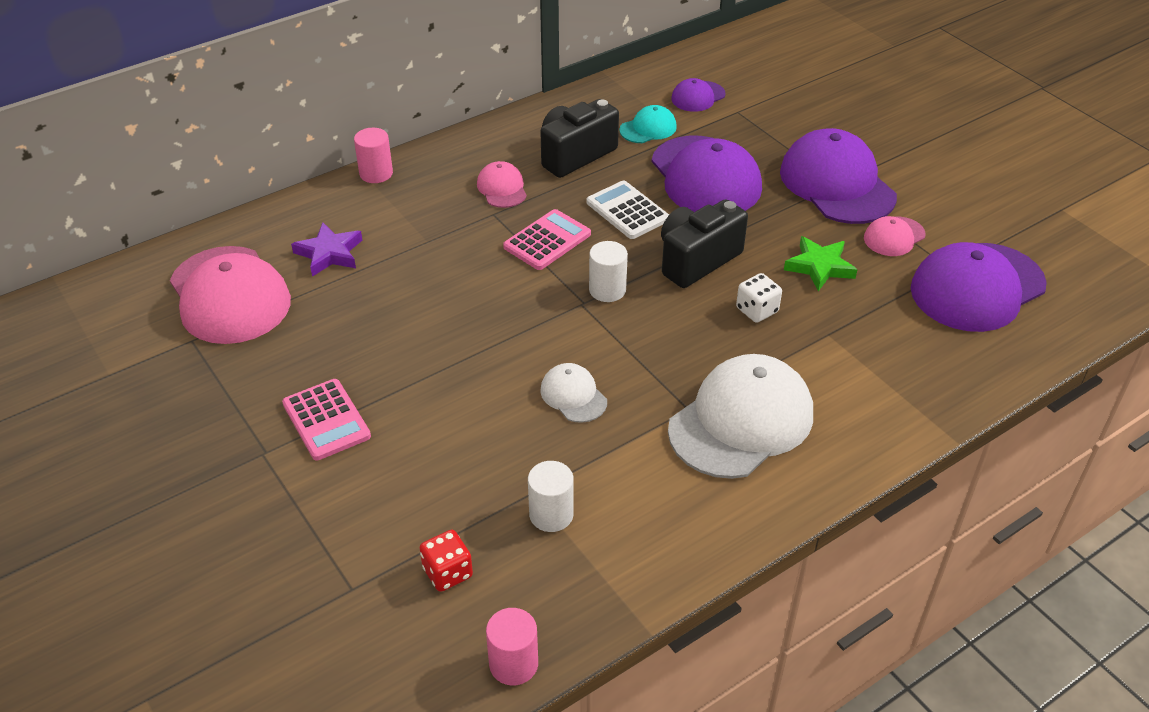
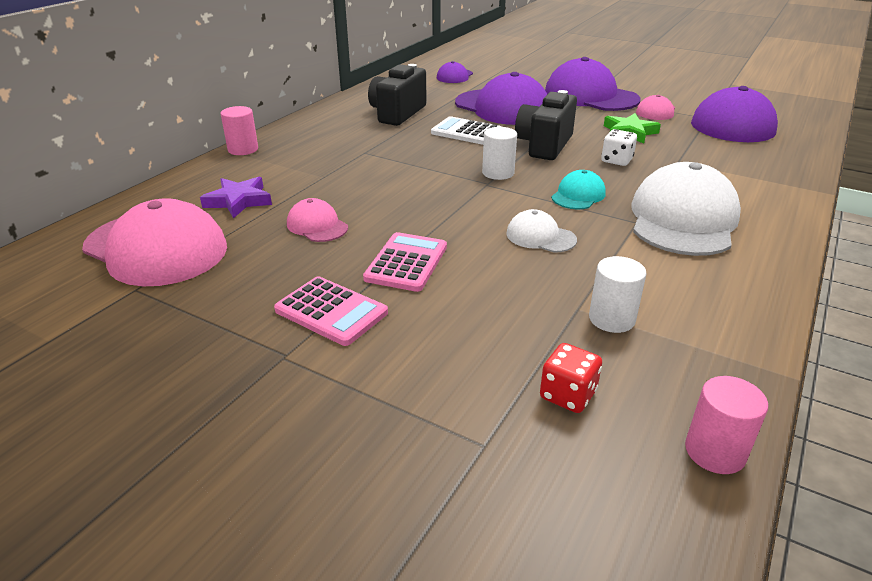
camera: 25 degrees left, 10 degrees down
pink cap [477,161,527,208] -> pink cap moved to [287,198,348,242]
pink calculator [503,209,591,270] -> pink calculator moved to [363,232,447,292]
turquoise cap [619,105,677,143] -> turquoise cap moved to [551,170,606,210]

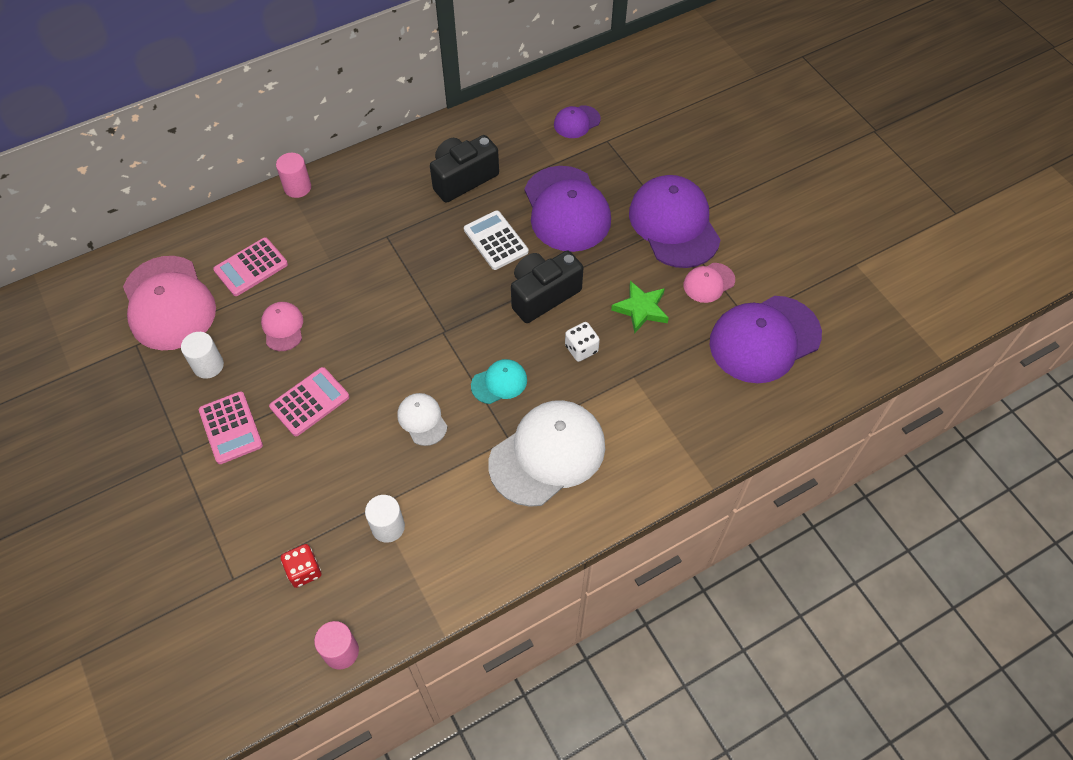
camera: 30 degrees right, 25 degrees up
purple star [200,177,272,218] -> pink calculator [213,237,288,296]
white cylinder [482,127,517,180] -> white cylinder moved to [181,332,224,379]

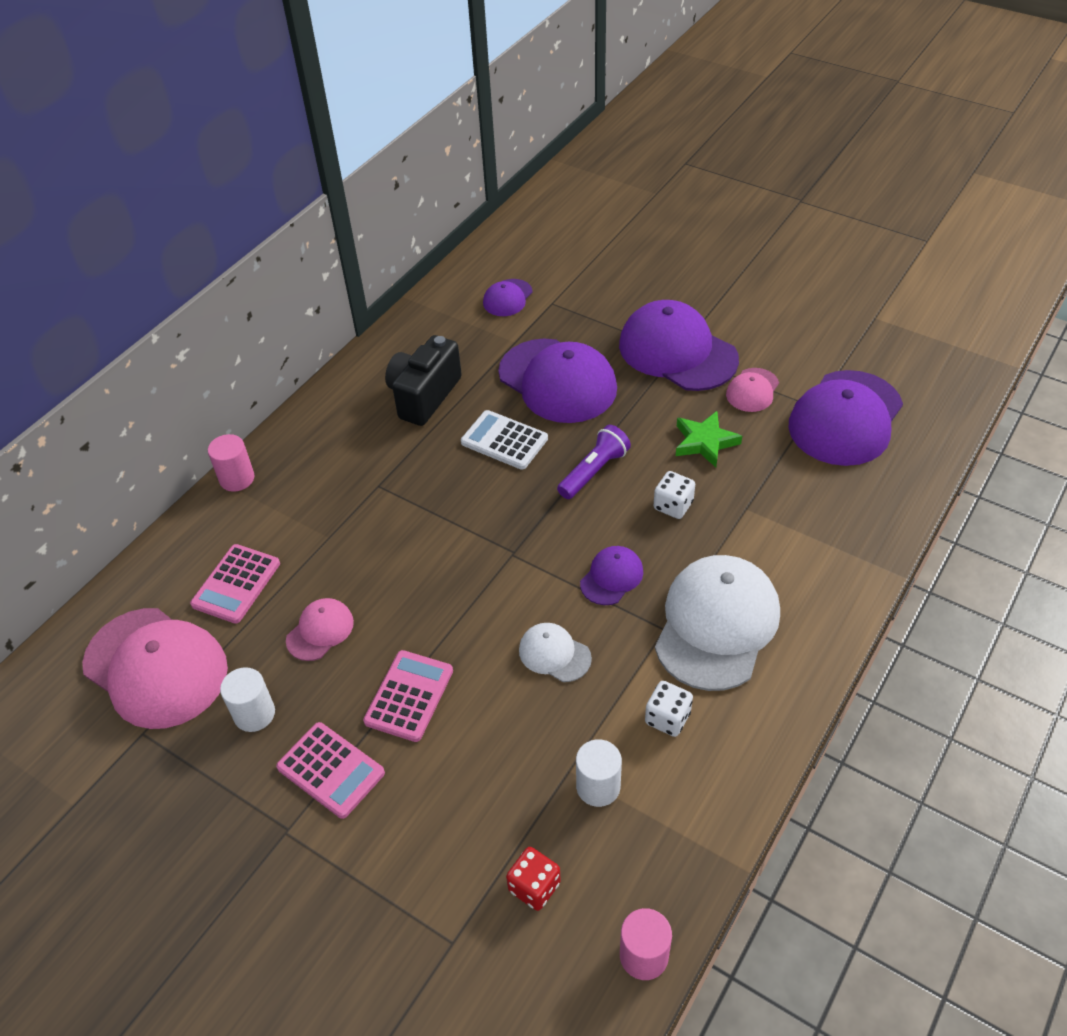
camera: 25 degrees left, 10 degrees down
pink cap [261,302,303,351] -> pink cap turned 75 degrees clockwise [286,598,354,661]
turquoise cap [471,359,527,404] -> purple cap [580,546,644,605]
black camera [511,251,583,323] -> purple flashlight [557,425,631,499]
none -> white dice [645,681,693,737]

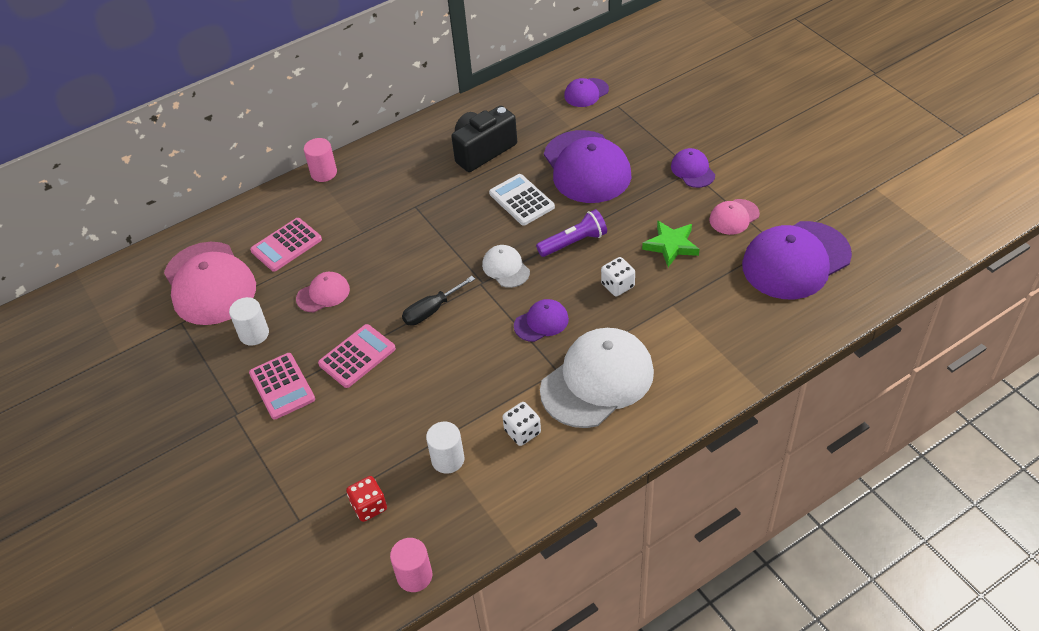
camera: 25 degrees right, 0 degrees up
white cap [519,623,592,682] -> white cap moved to [482,245,530,288]
purple cap [619,300,739,391] -> purple cap [671,148,715,188], size x0.48
none -> black screwdriver [402,276,475,326]

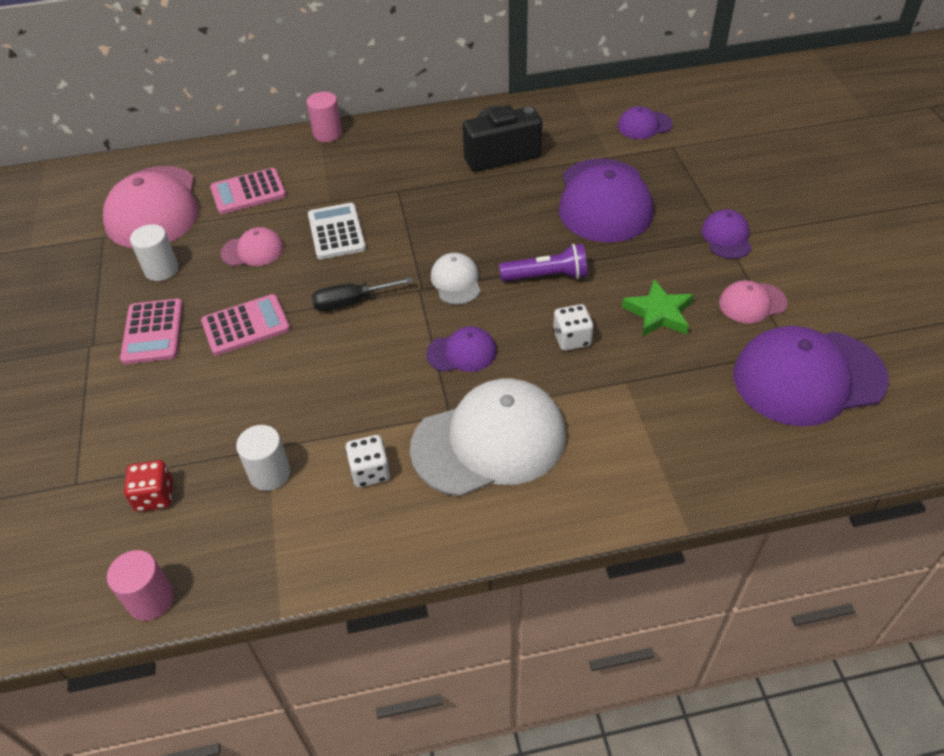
camera: 20 degrees right, 0 degrees up
white calculator [489,174,555,226] -> white calculator moved to [308,203,366,260]

